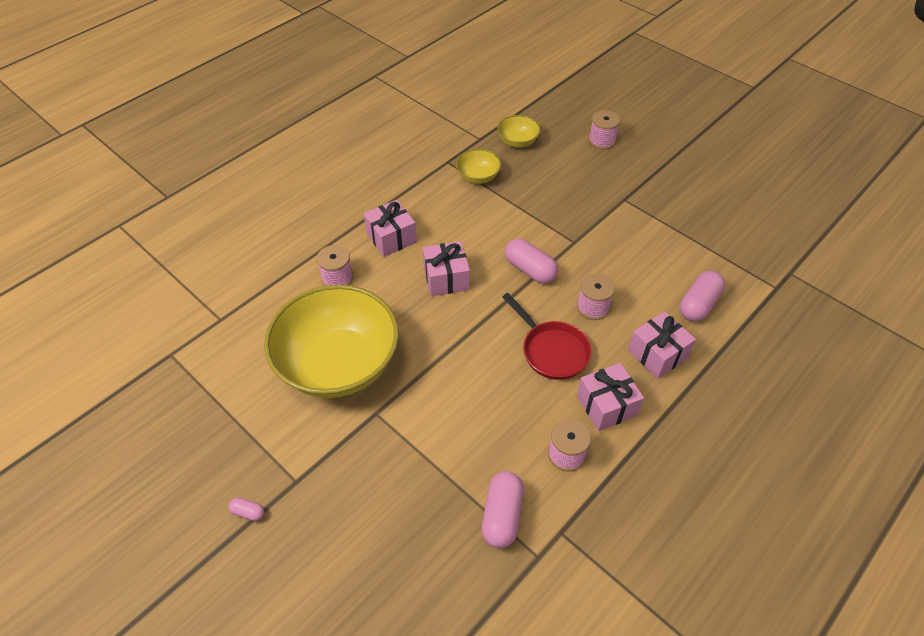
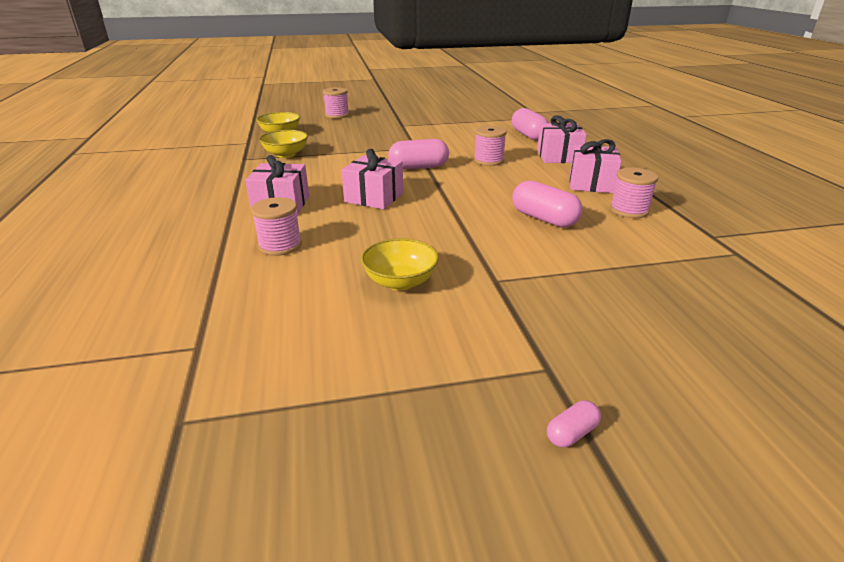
camera: 55 degrees left, 20 degrees down
yellow bowl [264,285,399,398] -> yellow bowl [361,238,439,290], size x0.43
pink capsule [482,471,524,548] -> pink capsule moved to [512,180,583,228]
red pan [502,293,592,380] -> none

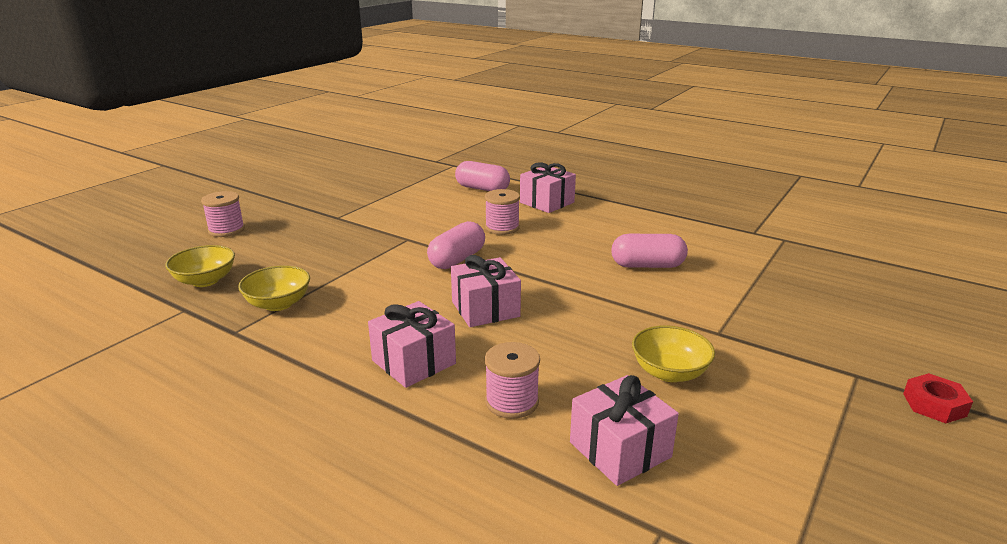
camera: 45 degrees left, 5 degrees down
pink capsule [547,400,601,447] -> red nut [903,373,973,423]
pink gift [570,139,622,193] -> pink gift moved to [570,375,679,486]
pink spool [610,168,658,218] -> none

